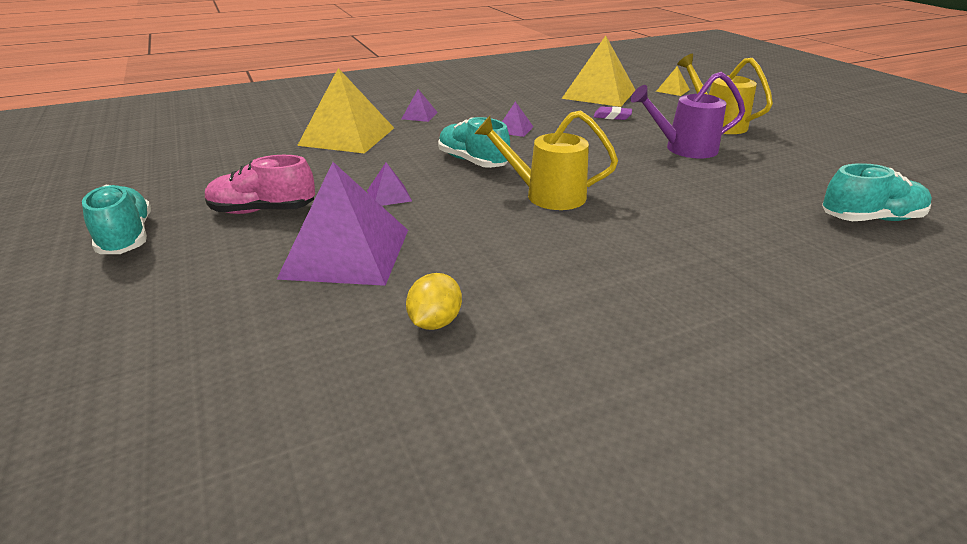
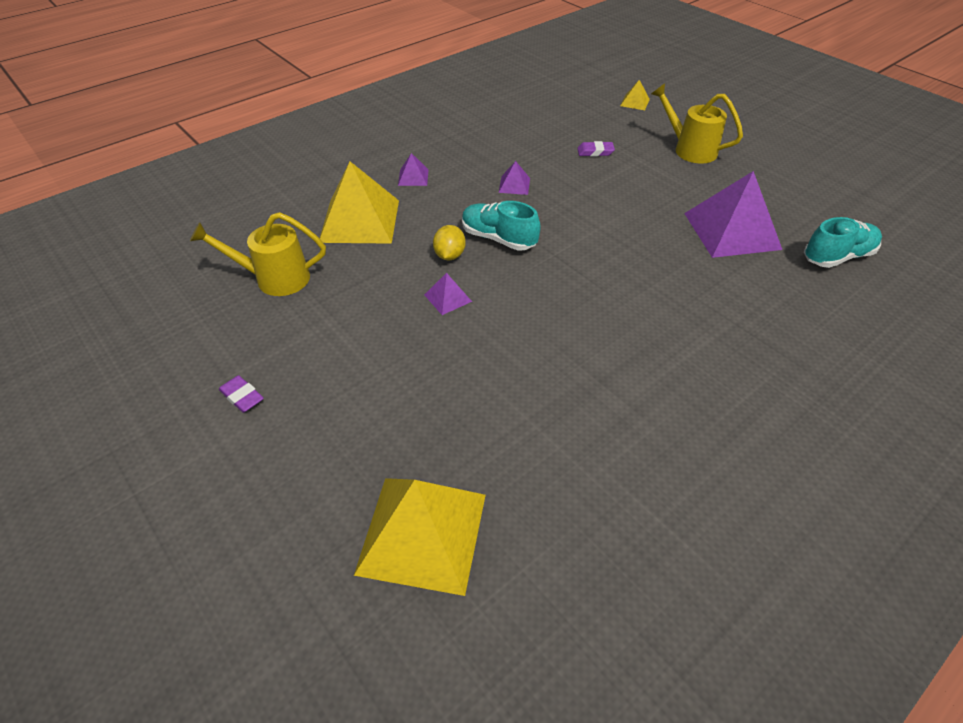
camera: 15 degrees left, 15 degrees up
turquoise shoe [82,185,151,254] -> purple eraser [219,375,264,413]
pink shoe [205,155,315,214] -> none
purple pyramid [276,162,408,286] -> purple pyramid moved to [684,171,782,258]
yellow lemon [406,273,462,330] -> yellow lemon moved to [433,225,466,260]
yellow watering can [475,110,618,210] -> yellow watering can moved to [190,212,326,296]
yellow pyramid [561,36,635,107] -> yellow pyramid moved to [354,478,486,596]
purple watering can [630,72,745,158] -> none

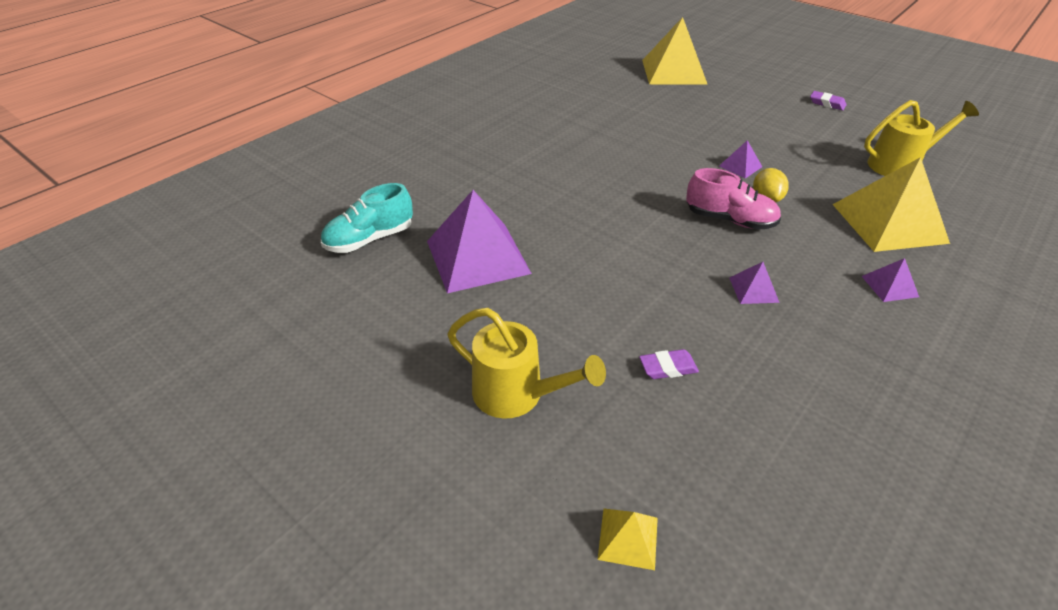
camera: 170 degrees right, 5 degrees down
turquoise shoe [462,201,541,251] -> pink shoe [686,168,781,230]

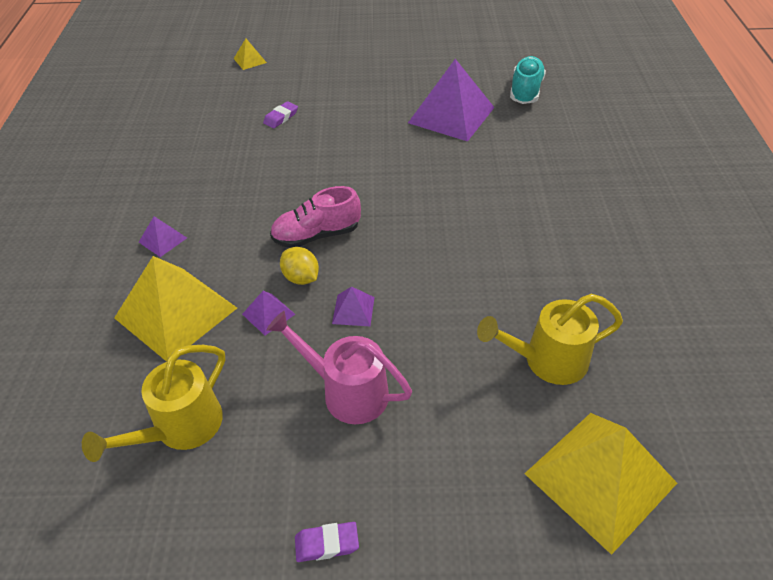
camera: 140 degrees right, 5 degrees up
yellow watering can [448,308,606,419] -> yellow watering can moved to [477,294,623,385]
purple pyramid [729,262,780,304] -> purple pyramid moved to [242,291,295,335]
none -> pink watering can [266,311,412,424]

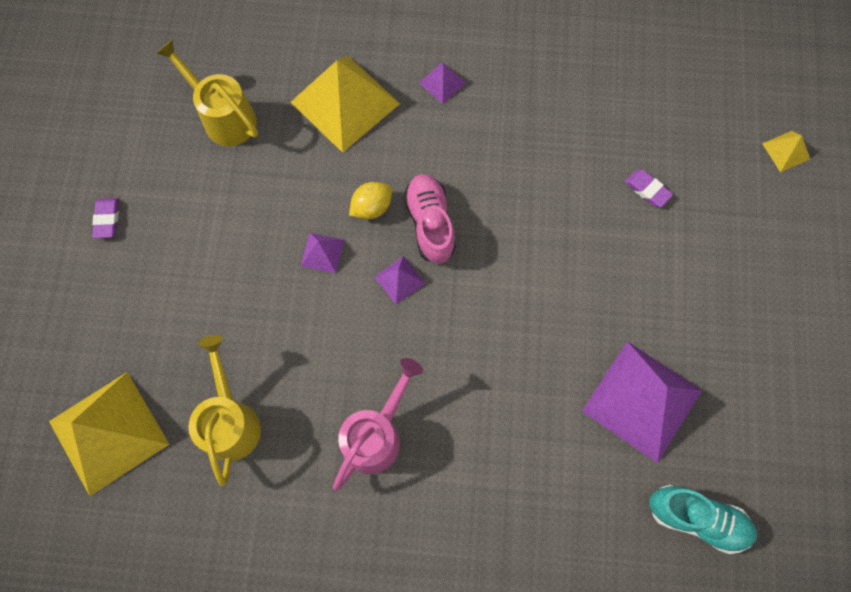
camera: 95 degrees right, 25 degrees up
purple pyramid [242,291,295,335] -> purple pyramid moved to [374,256,425,305]
pink watering can [266,311,412,424] -> pink watering can moved to [332,358,423,491]

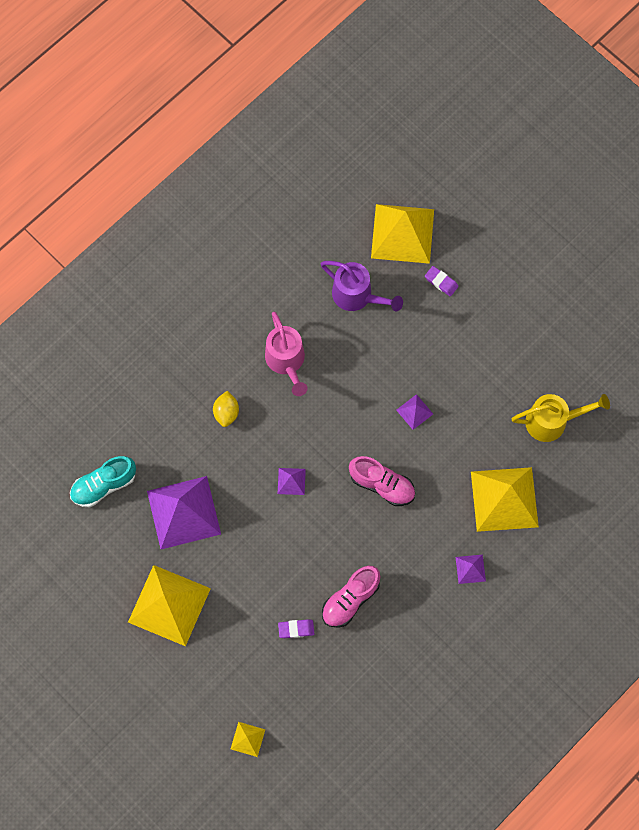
camera: 130 degrees right, 0 degrees up
purple eraser [92,198,119,238] -> purple eraser moved to [425,266,459,297]
yellow watering can [188,335,261,486] -> purple watering can [321,261,403,311]
yellow lemon [349,182,392,220] -> yellow lemon moved to [213,391,239,427]
purple pyramid [374,256,425,305] -> purple pyramid moved to [278,468,306,495]
none -> yellow pyramid [128,565,211,646]
none -> pink shoe [322,566,380,628]

